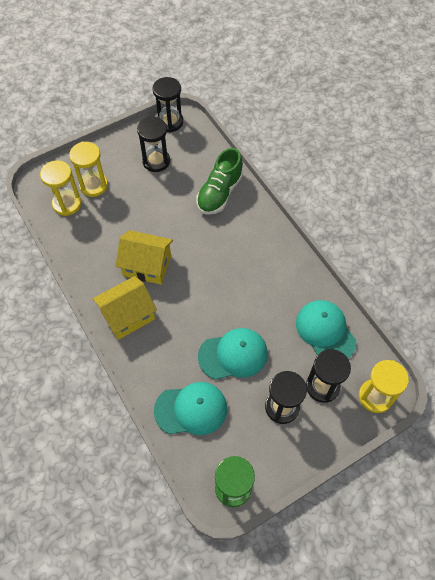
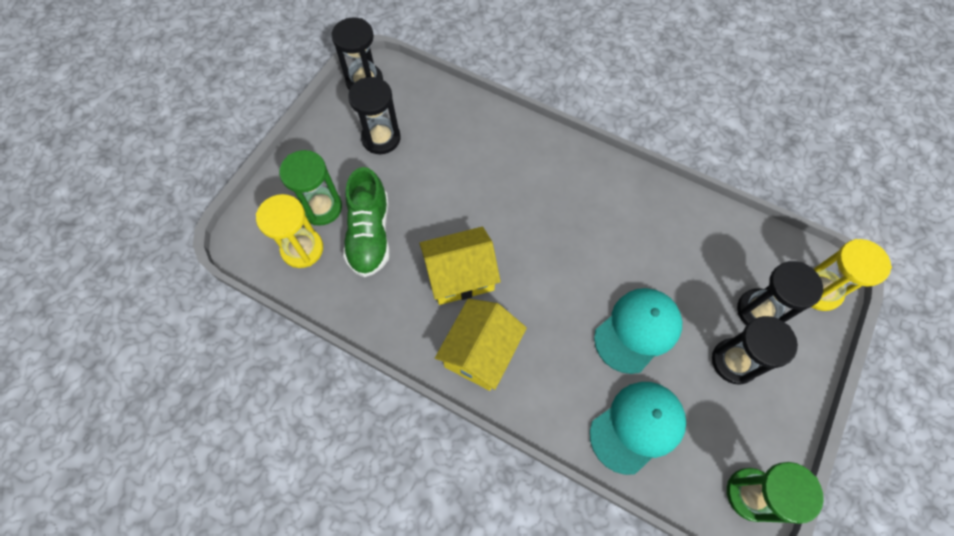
camera: 30 degrees left, 5 degrees up
yellow hourglass [69,142,108,197] -> green hourglass [279,150,342,226]
green shoe [196,148,243,215] -> green shoe moved to [343,167,390,277]
turquoise cap [296,300,356,358] -> none

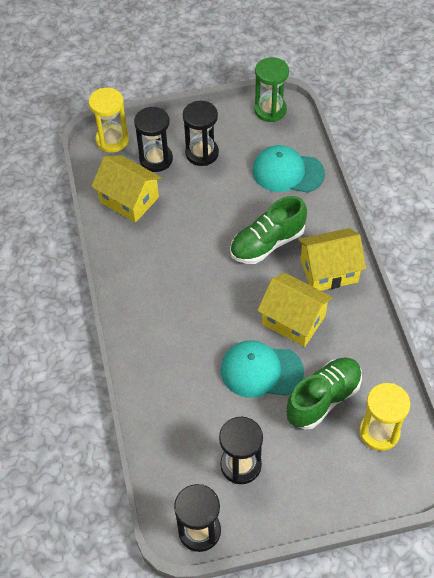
camera: 130 degrees left, 10 degrees down
green hourglass [279,150,342,226] -> none
turquoise cap [594,288,682,374] -> turquoise cap moved to [221,340,304,398]
none -> yellow house [91,155,162,223]
none -> green shoe [230,196,307,264]

